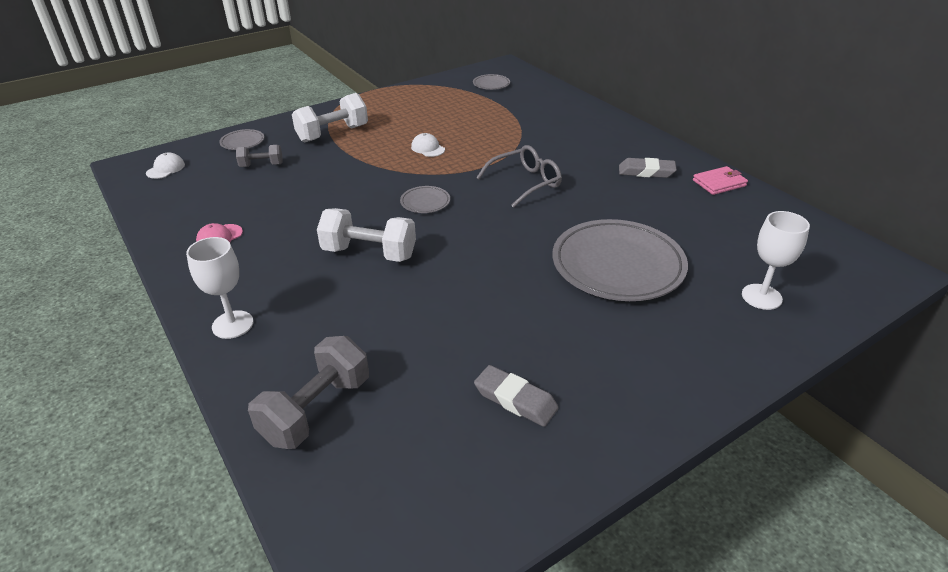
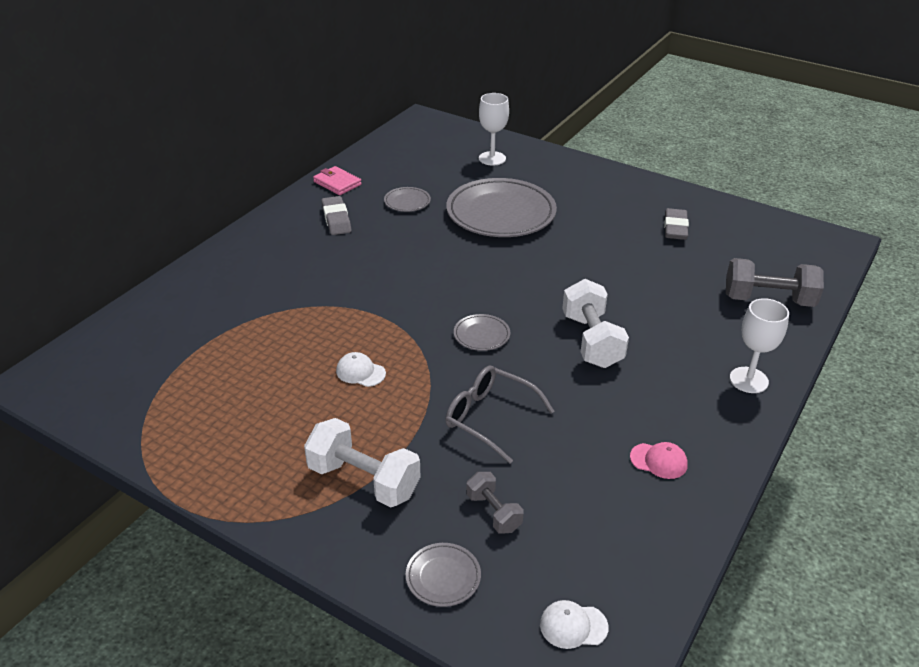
camera: 115 degrees left, 0 degrees up
white cap [411,133,445,157] -> white cap turned 90 degrees clockwise [336,352,386,387]
grey plate [473,74,510,90] -> grey plate moved to [384,187,431,212]
grey glasses [476,145,562,208] -> grey glasses moved to [445,365,554,464]

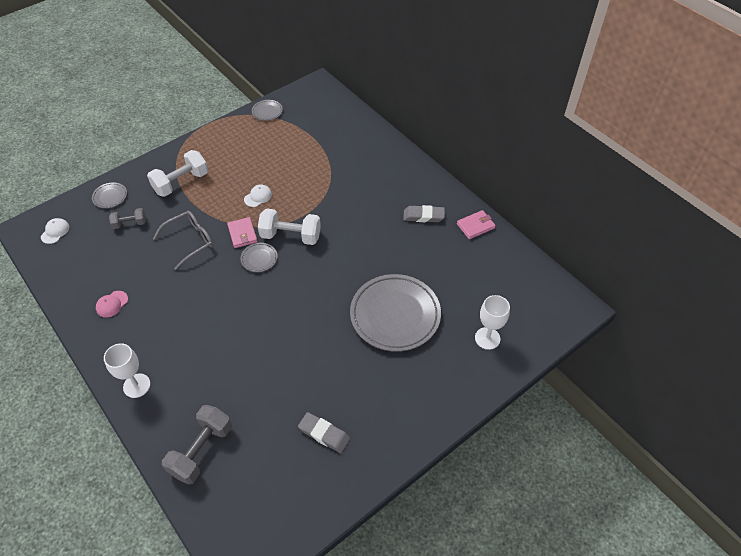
camera: 110 degrees right, 15 degrees up
grey plate [384,187,431,212] -> grey plate moved to [252,100,283,121]
white dumbbell [562,279,629,368] -> white dumbbell moved to [258,208,321,245]
none -> pink wallet [227,217,258,248]

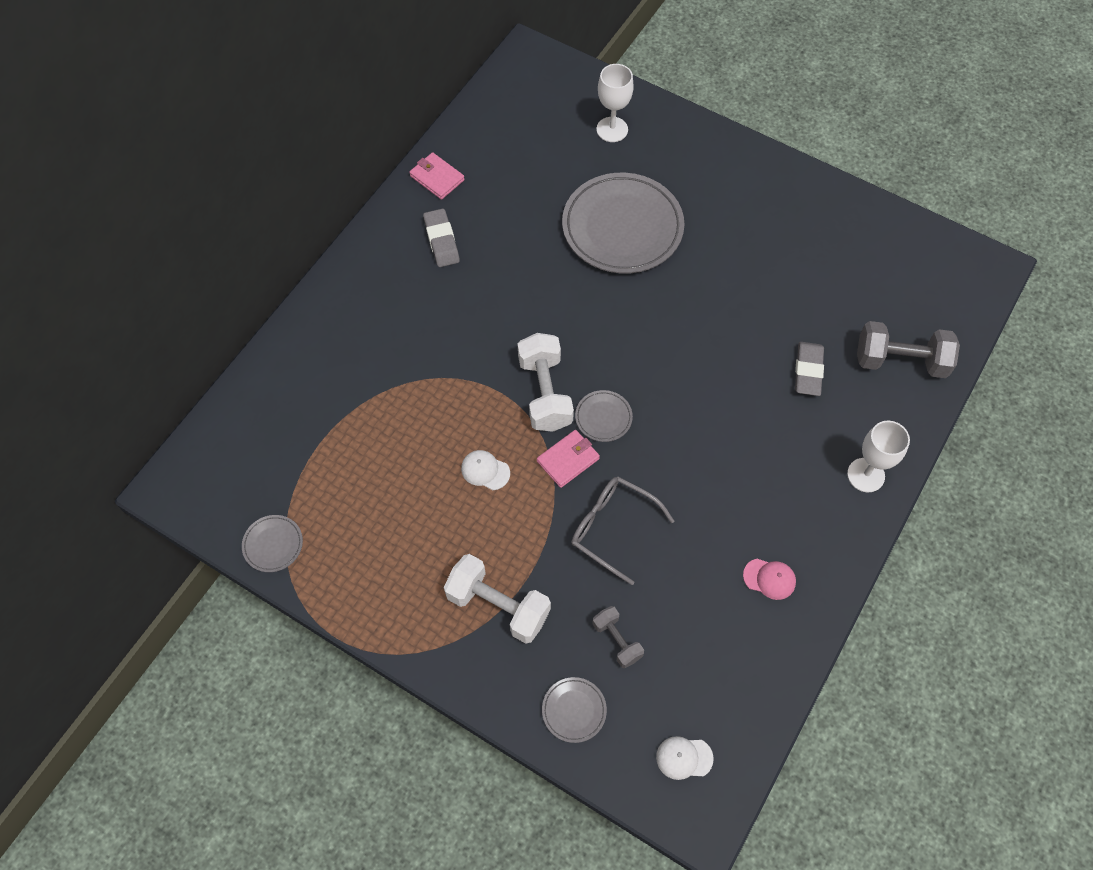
camera: 110 degrees left, 10 degrees up
grey eraser [298,412,350,453] -> grey eraser moved to [795,342,824,396]

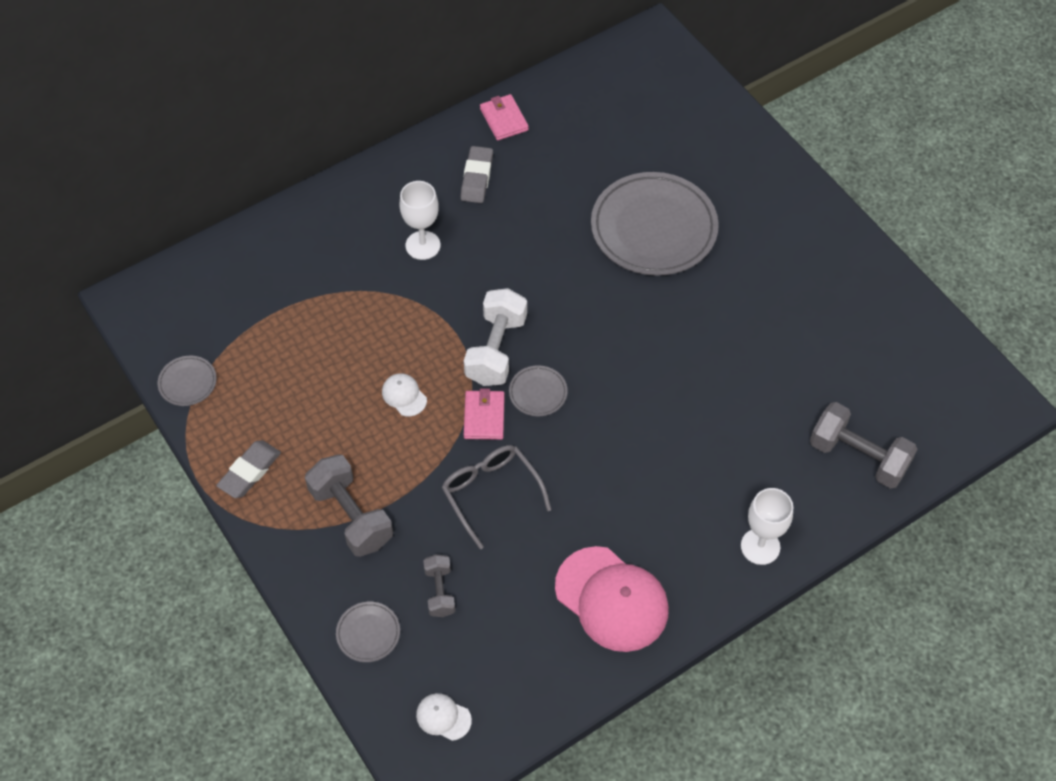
camera: 25 degrees right, 5 degrees down
white dumbbell [444,554,551,644] -> grey dumbbell [305,455,393,557]
pink wallet [537,430,600,488] -> pink wallet turned 75 degrees counterclockwise [464,389,505,440]
white goblet [597,64,634,142] -> white goblet moved to [399,181,441,260]
pink cap [743,559,796,600] -> pink cap [555,546,669,652], size x2.23
grey eraser [795,342,824,396] -> grey eraser moved to [216,440,281,498]

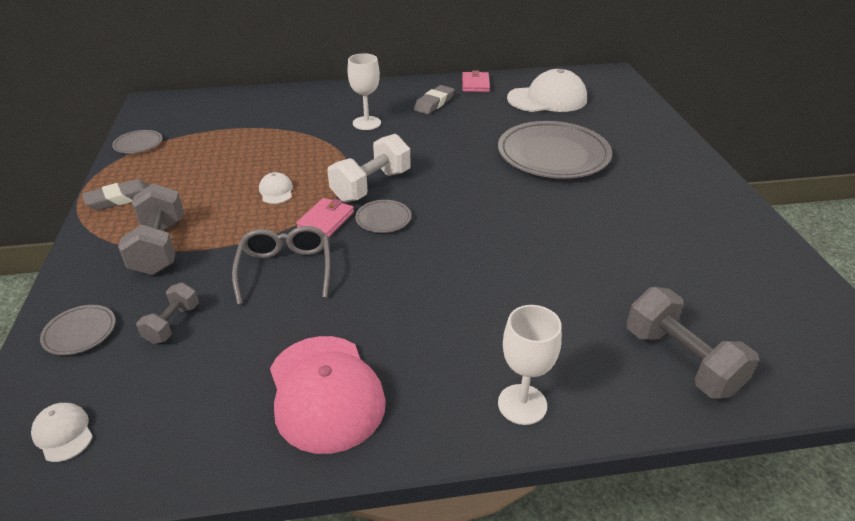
camera: 25 degrees right, 20 degrees down
none -> white cap [507,69,587,112]

